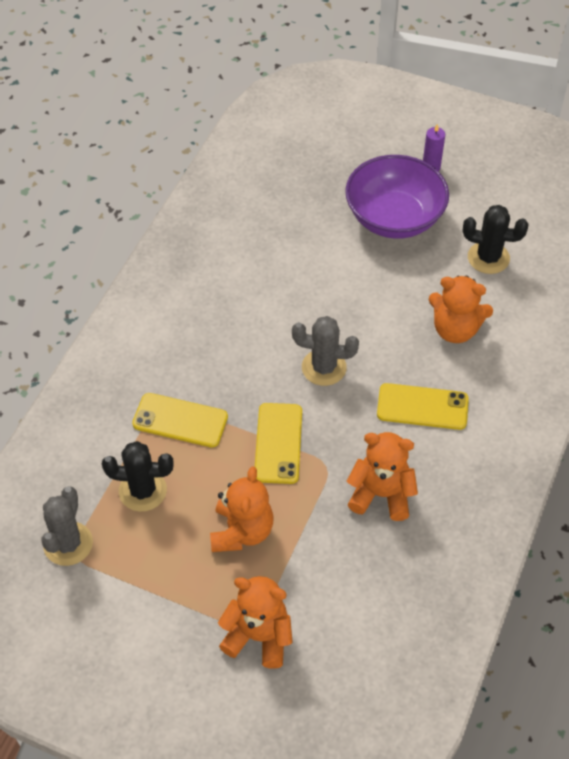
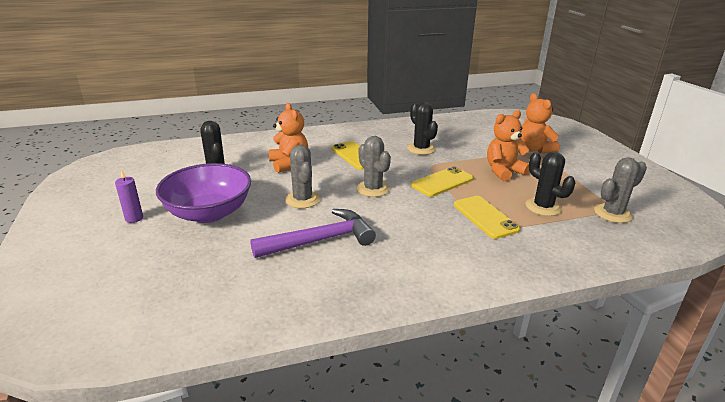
camera: 130 degrees left, 25 degrees down
orange teddy bear [347,432,418,521] -> black cactus [407,102,438,155]
none -> purple hammer [250,209,376,258]
none -> grey cactus [285,145,320,208]

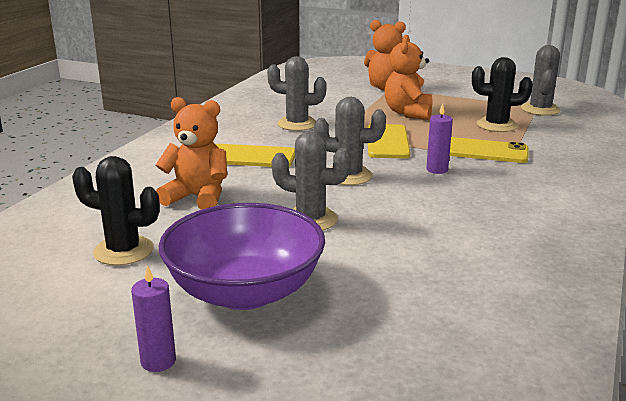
camera: 50 degrees left, 5 degrees down
purple hammer [250,209,376,258] -> none
black cactus [407,102,438,155] -> grey cactus [267,56,327,131]
none -> purple candle [426,103,453,174]

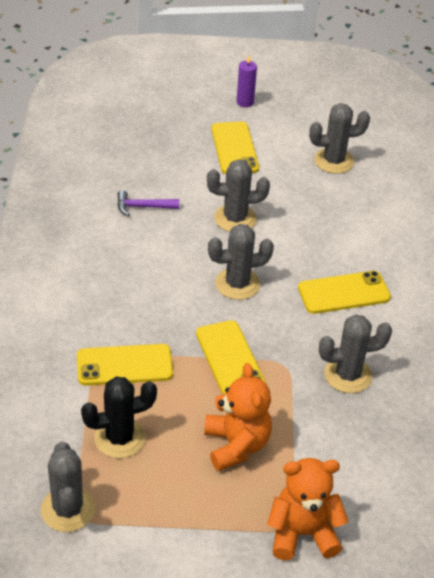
camera: 155 degrees right, 20 degrees up
black cactus [72,156,160,265] -> grey cactus [309,103,370,174]
orange teddy bear [156,97,227,210] -> none
purple bowl [159,203,325,310] -> yellow phone [211,122,259,174]
purple candle [426,103,453,174] -> none
none -> purple hammer [118,190,179,216]

